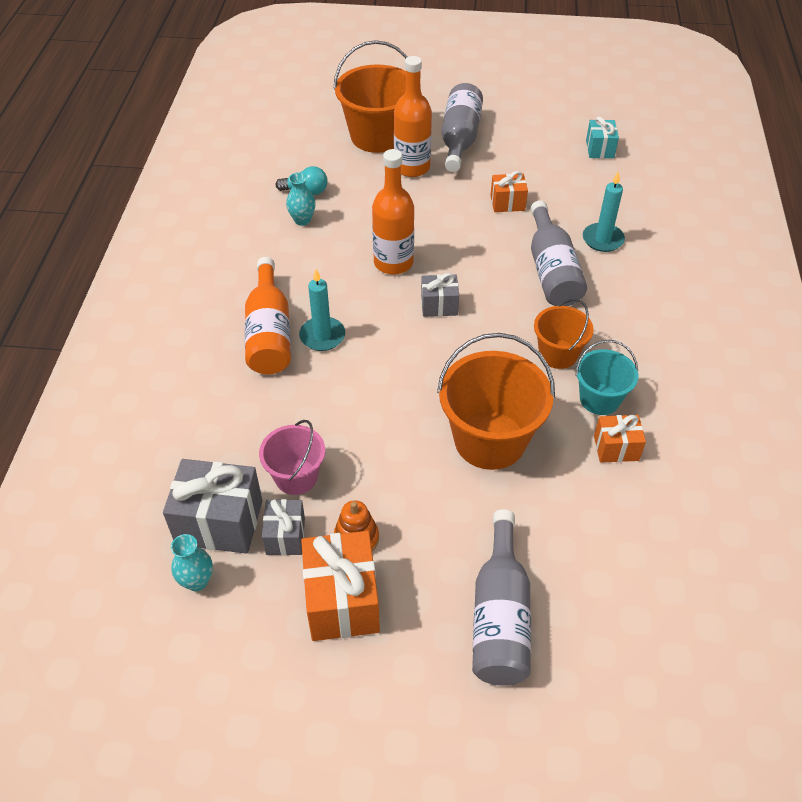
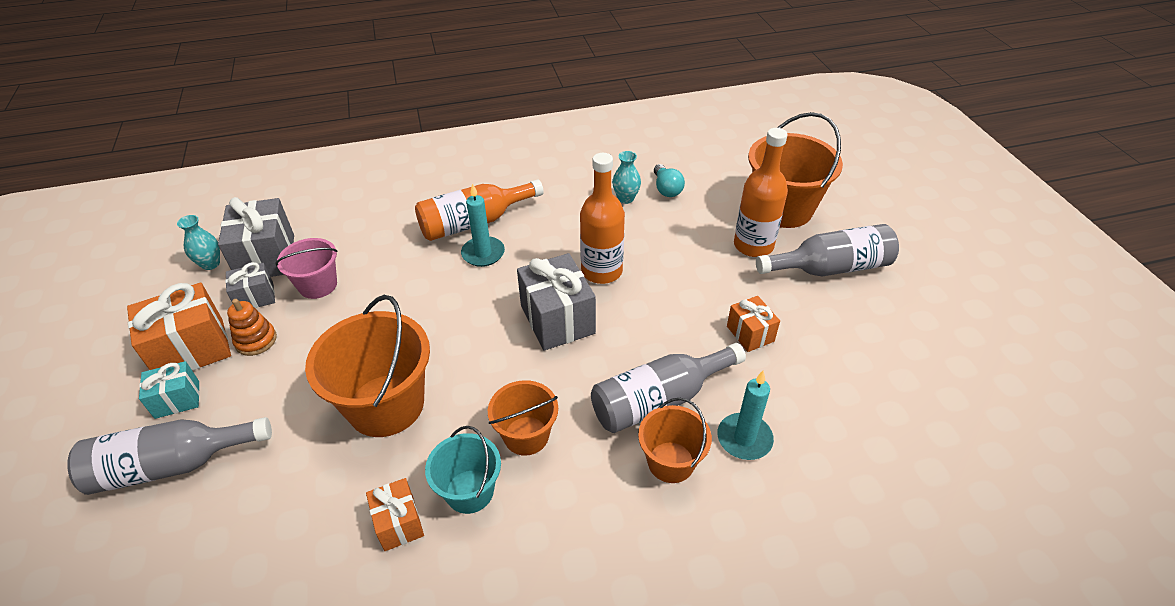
camera: 70 degrees right, 5 degrees down
grey gift [421,273,459,317] -> grey gift [517,253,596,350], size x1.76
turquoise gift [586,116,619,158] -> turquoise gift moved to [139,361,200,419]
none -> orange bucket [638,398,712,483]

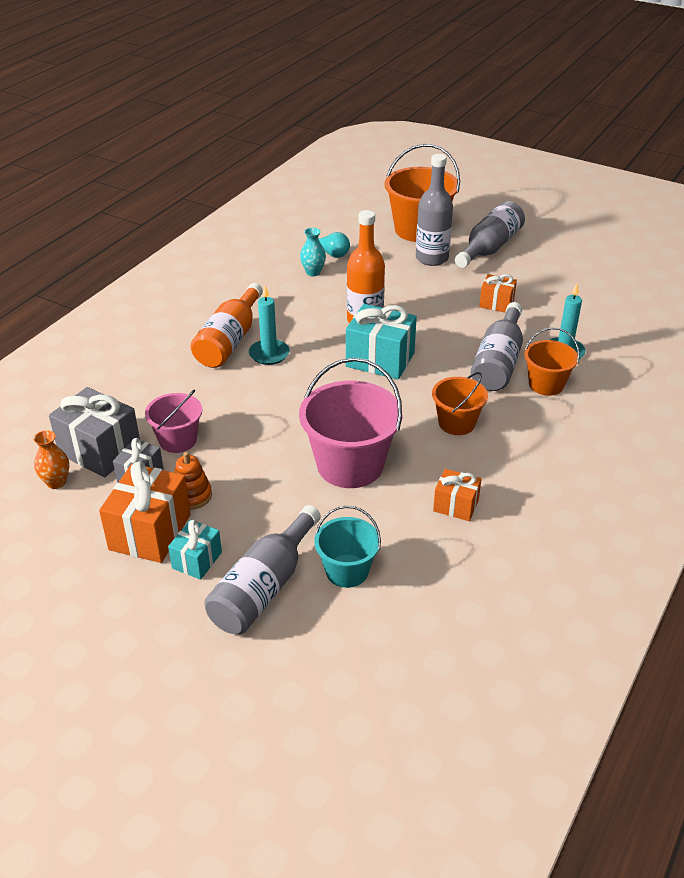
camera: 45 degrees left, 5 degrees down
turquoise vase [177,215,220,270] -> orange vase [33,430,69,489]
orange bucket [305,295,430,437] -> pink bucket [299,358,403,488]
turquoise bucket [425,426,501,514] -> turquoise bucket moved to [314,506,381,588]
grey gift [517,253,596,350] -> turquoise gift [346,304,417,380]
orange bottle [734,128,788,257] -> grey bottle [416,154,453,266]

